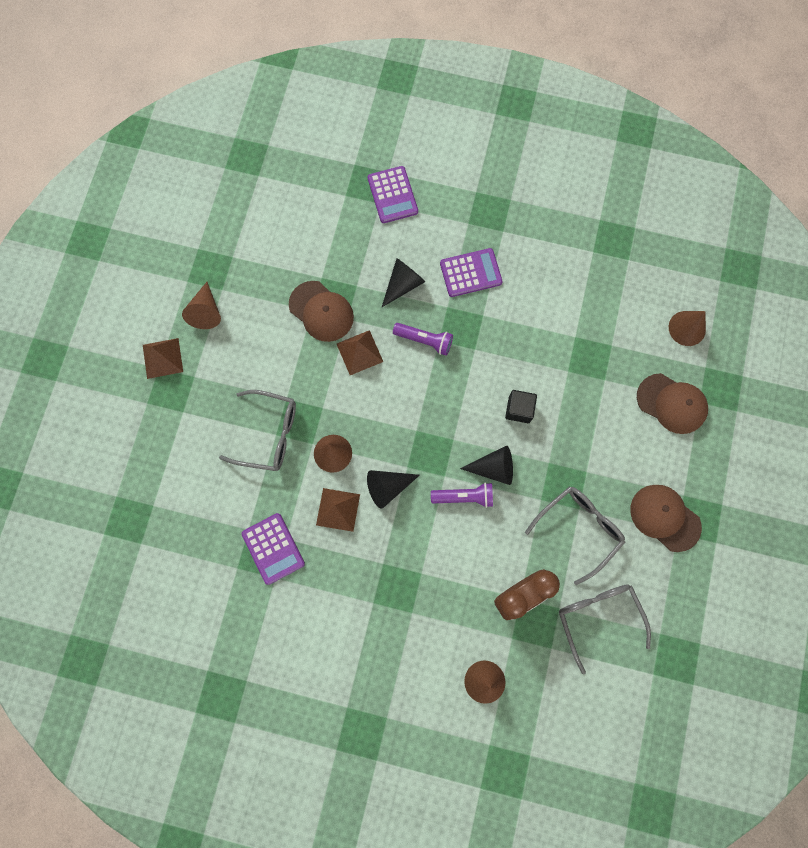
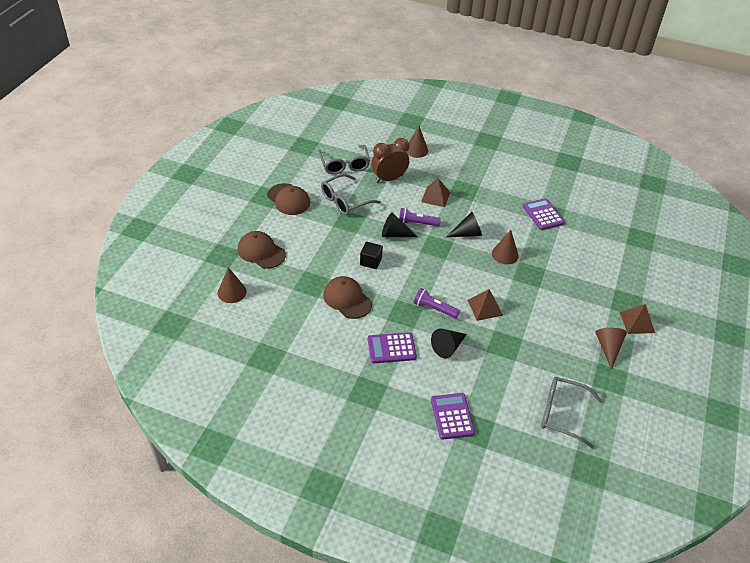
camera: 175 degrees left, 30 degrees down
grey glasses [219,390,296,471] -> grey glasses moved to [541,377,602,448]
brown cap [289,281,354,342] -> brown cap moved to [323,276,372,319]
brown pyramid [316,488,360,532] -> brown pyramid moved to [421,178,450,207]

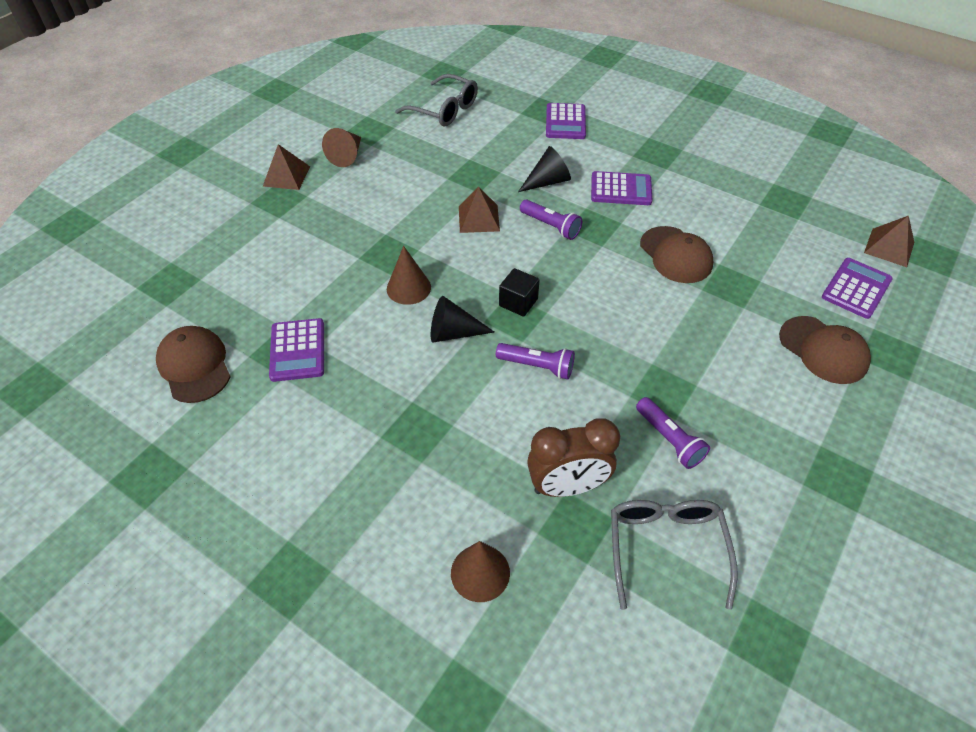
camera: 165 degrees left, 5 degrees up
brown cone [218,267,246,303] -> purple calculator [822,258,893,319]
brown cap [267,183,310,215] -> brown cap moved to [156,326,231,403]
grey glasses [321,174,381,215] -> purple flashlight [636,397,710,469]
black cube [360,242,383,269] -> black cube moved to [499,268,540,317]
black cone [382,212,418,237] -> none
brown pyramid [421,178,450,207] -> brown pyramid moved to [864,215,914,267]

